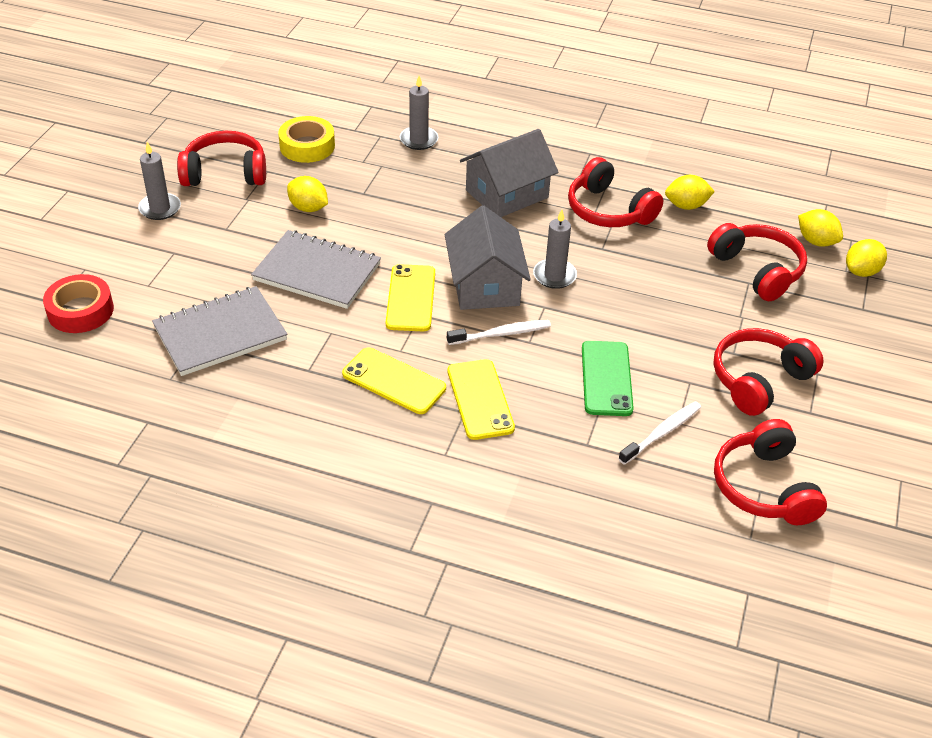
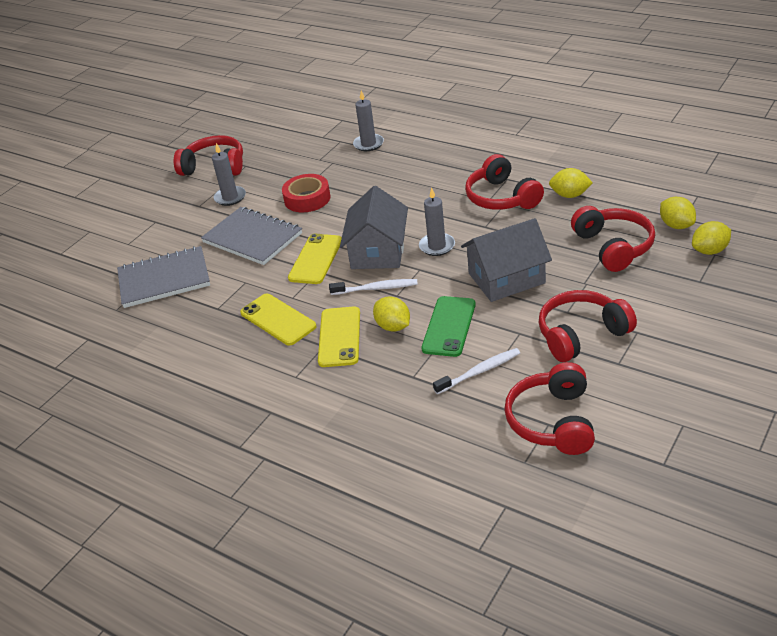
camera: 20 degrees right, 5 degrees down
red tape [43,274,114,333] -> red tape moved to [282,174,331,212]
grey candle [138,142,181,220] -> grey candle moved to [212,143,246,206]
yellow tape [278,116,335,163] -> none
yellow lemon [287,176,328,212] -> yellow lemon moved to [373,297,410,332]
grey house [460,129,559,217] -> grey house moved to [461,218,552,302]

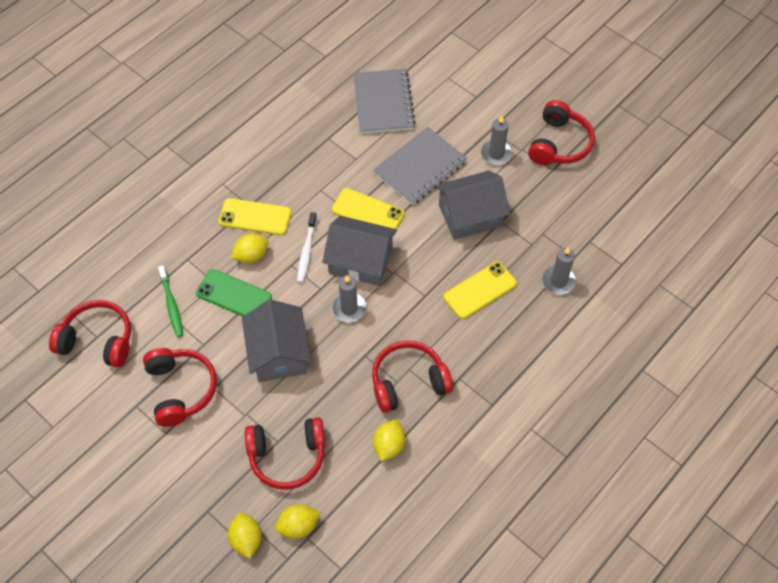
camera: 95 degrees right, 20 degrees up
yellow phone [240,294,317,346] -> yellow phone moved to [443,262,517,319]
red tape [282,174,331,212] -> grey house [435,170,510,240]
white toothbrush [433,348,520,394] -> green toothbrush [158,265,183,337]

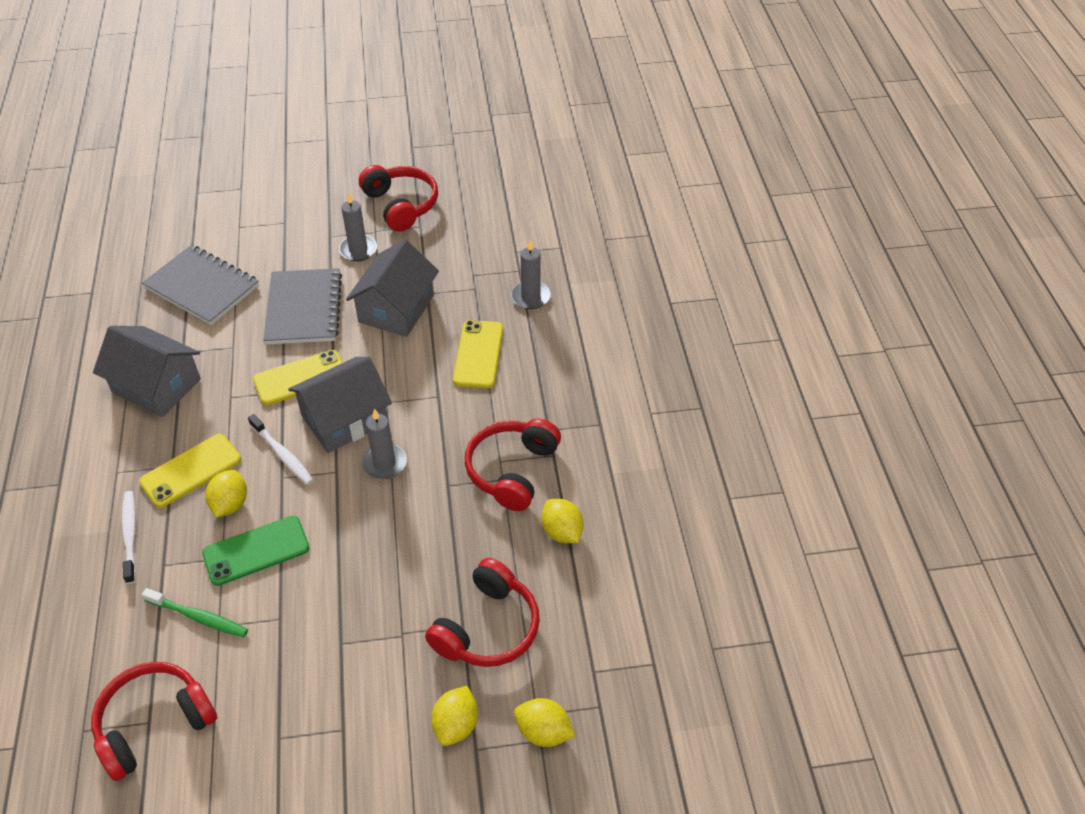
camera: 50 degrees left, 10 degrees down
red headphones [143,348,217,427] -> none
grey house [242,299,311,382] -> grey house moved to [93,326,201,417]
yellow lemon [275,504,321,539] -> yellow lemon moved to [431,686,478,746]
none -> white toothbrush [121,491,136,584]

